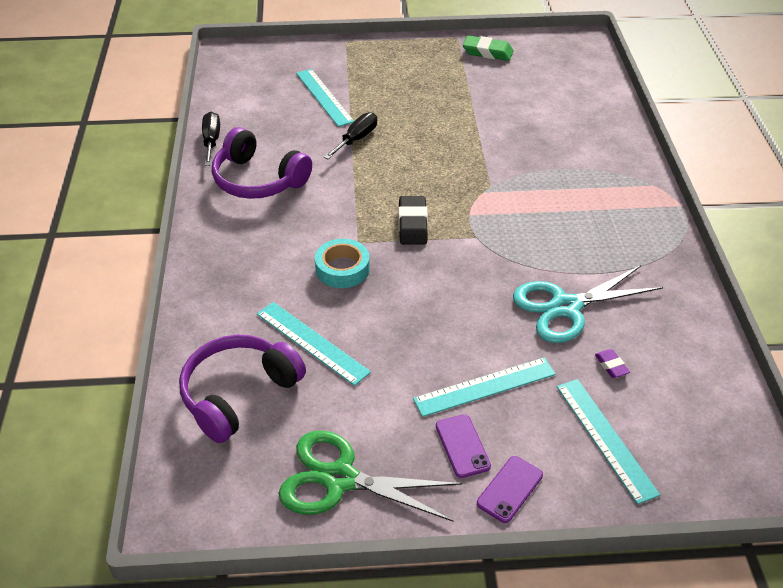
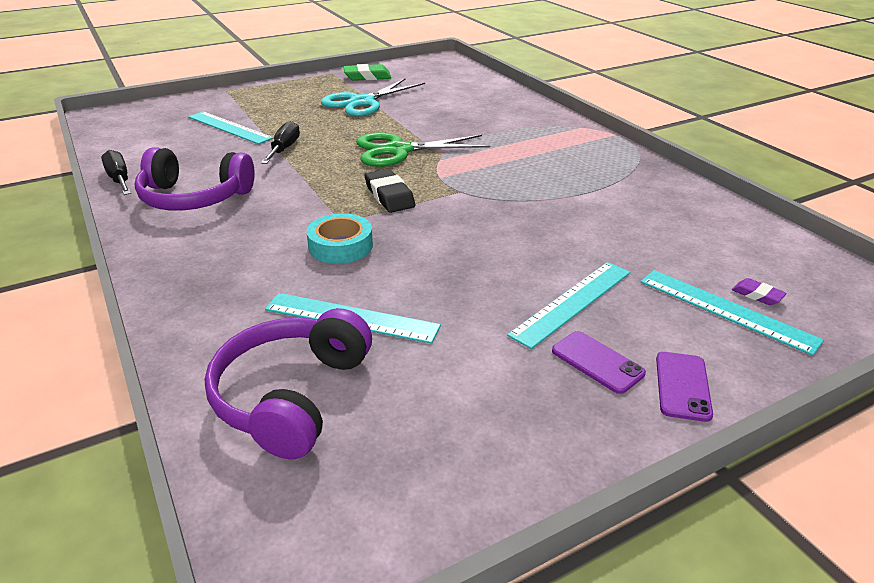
camera: 25 degrees left, 10 degrees down
green scissors [279,431,462,521] -> green scissors moved to [356,132,490,167]
turquoise scissors [513,265,663,343] -> turquoise scissors moved to [321,79,425,117]
purple eraser [595,349,630,378] -> purple eraser moved to [732,278,787,305]

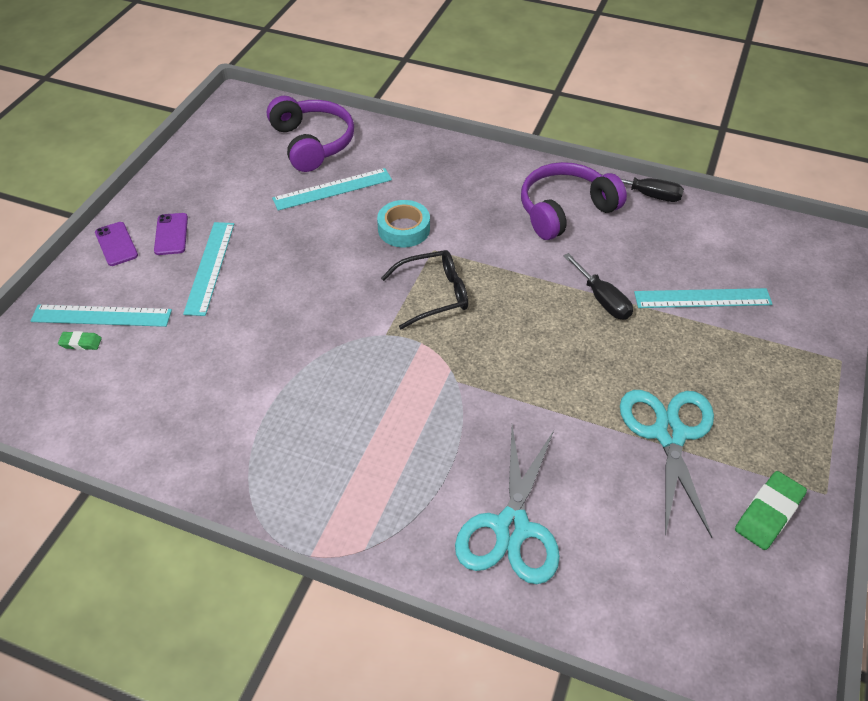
camera: 140 degrees right, 15 degrees up
green scissors [356,132,490,167] -> none
black eraser [365,169,416,213] -> black glasses [381,250,468,329]
purple phone [552,331,646,394] -> purple phone turned 75 degrees clockwise [154,213,188,255]
purple eraser [732,278,787,305] -> green eraser [58,331,102,350]
none -> turquoise scissors [455,425,560,584]

